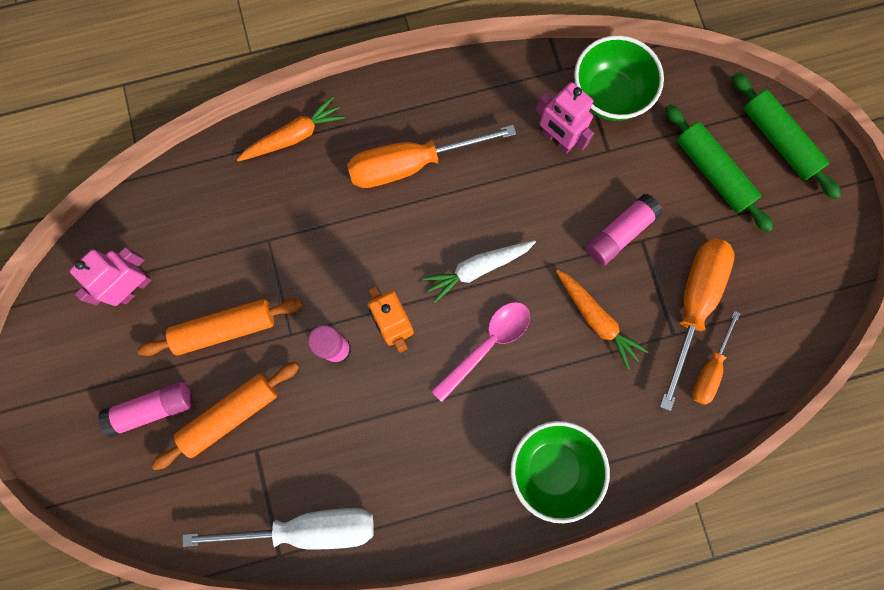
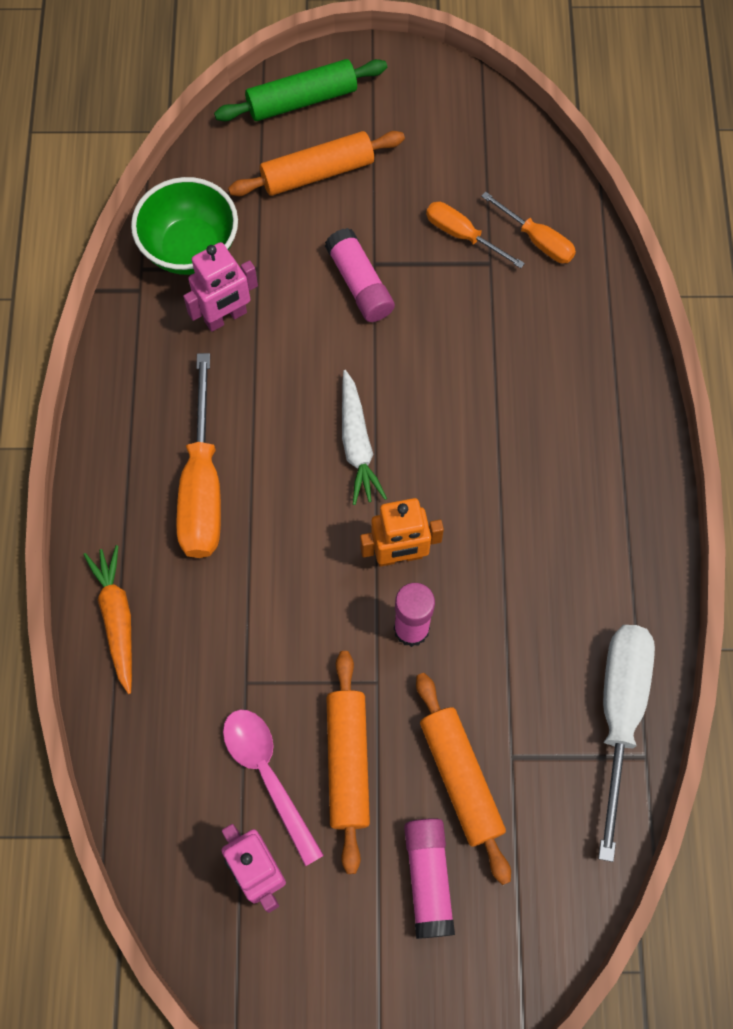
camera: 75 degrees left, 10 degrees down
pink spoon [431,302,530,402] -> pink spoon moved to [223,710,324,866]
green bowl [510,421,610,523] -> none
orange carrot [556,269,649,370] -> none
orange screwdriver [660,238,735,411] -> orange screwdriver [426,202,525,268], size x0.56
green rolling pin [665,104,773,232] -> orange rolling pin [228,131,405,196]

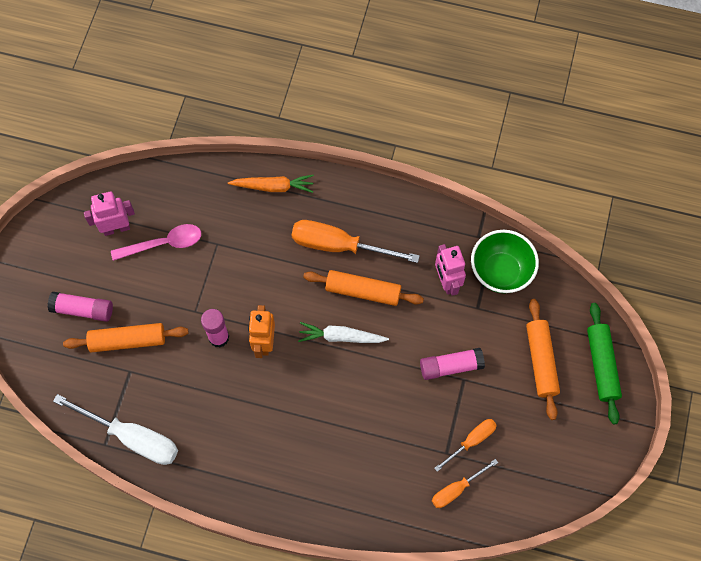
camera: 105 degrees right, 0 degrees up
orange rolling pin [326,651,370,874] -> orange rolling pin moved to [303,270,424,306]

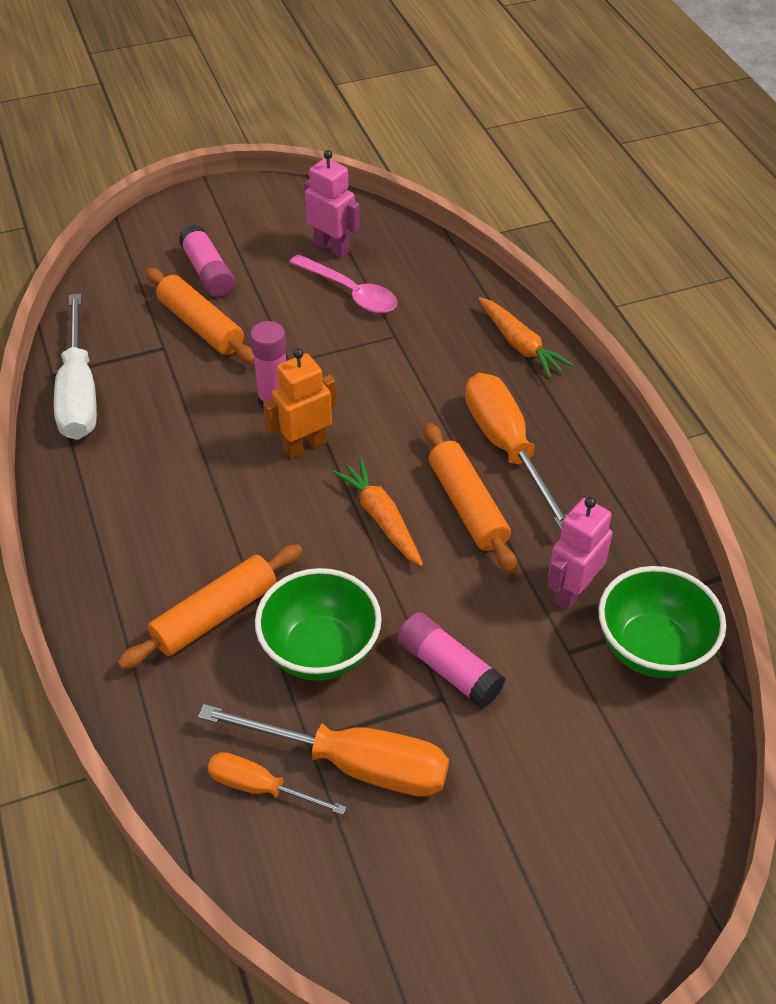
camera: 55 degrees right, 20 degrees down
white carrot [298,322,389,343] -> orange carrot [332,459,423,566]
orange screwdriver [434,419,497,472] -> orange screwdriver [198,704,449,797], size x1.79
orange rolling pin [526,299,560,420] -> orange rolling pin moved to [117,544,302,669]
green rolling pin [587,303,622,424] -> none
none -> green bowl [255,568,382,681]

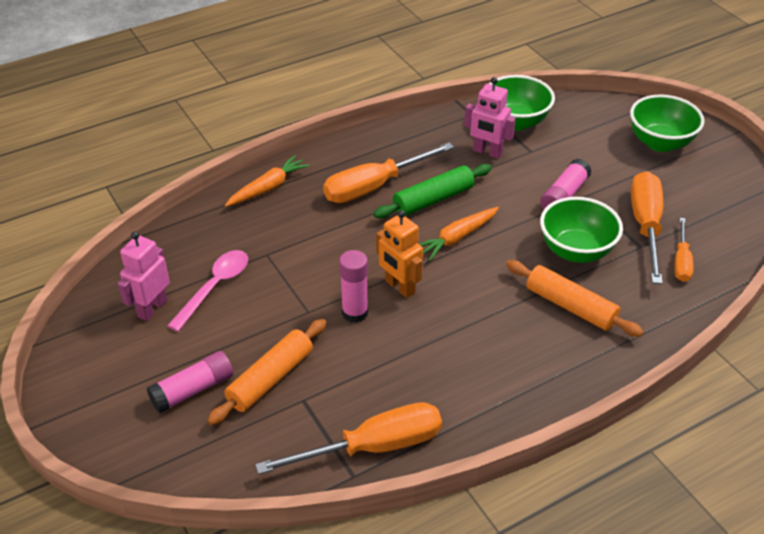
camera: 100 degrees left, 5 degrees down
white screwdriver [54,294,97,440] -> orange screwdriver [255,402,442,475]
orange rolling pin [424,423,517,574] -> green rolling pin [373,164,492,218]
none -> green bowl [630,94,705,152]

